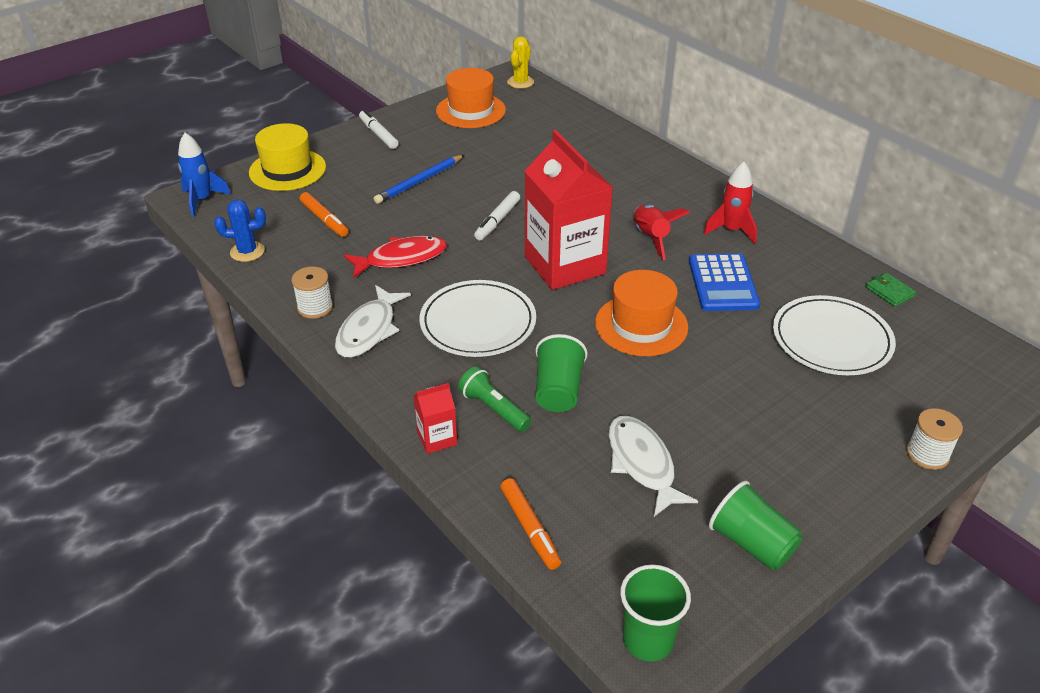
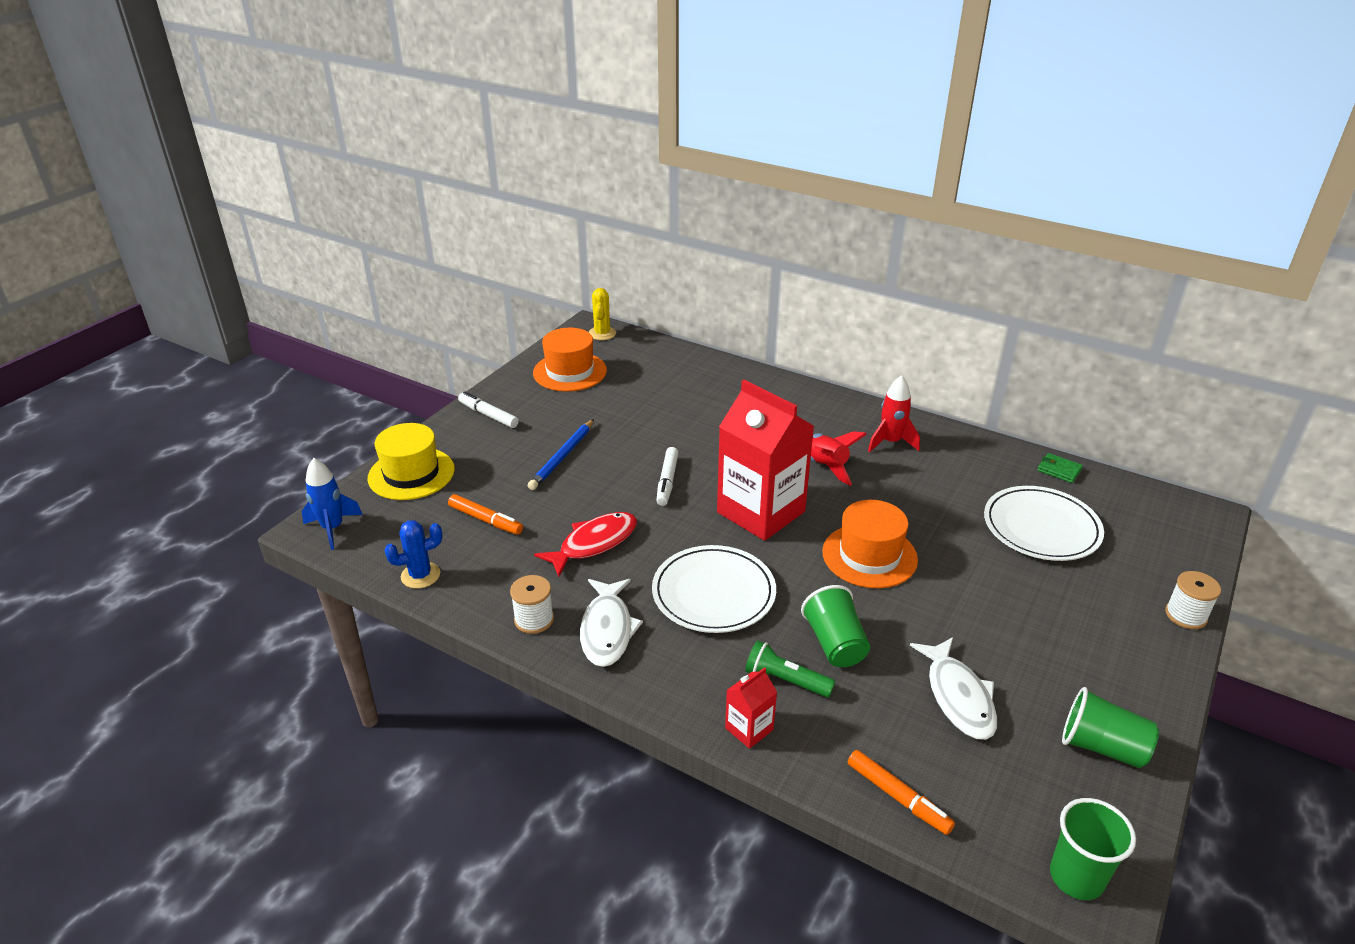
camera: 20 degrees left, 5 degrees down
white fish [608,416,698,517] -> white fish turned 150 degrees counterclockwise [910,637,997,740]
blue calculator [689,253,760,311] -> none

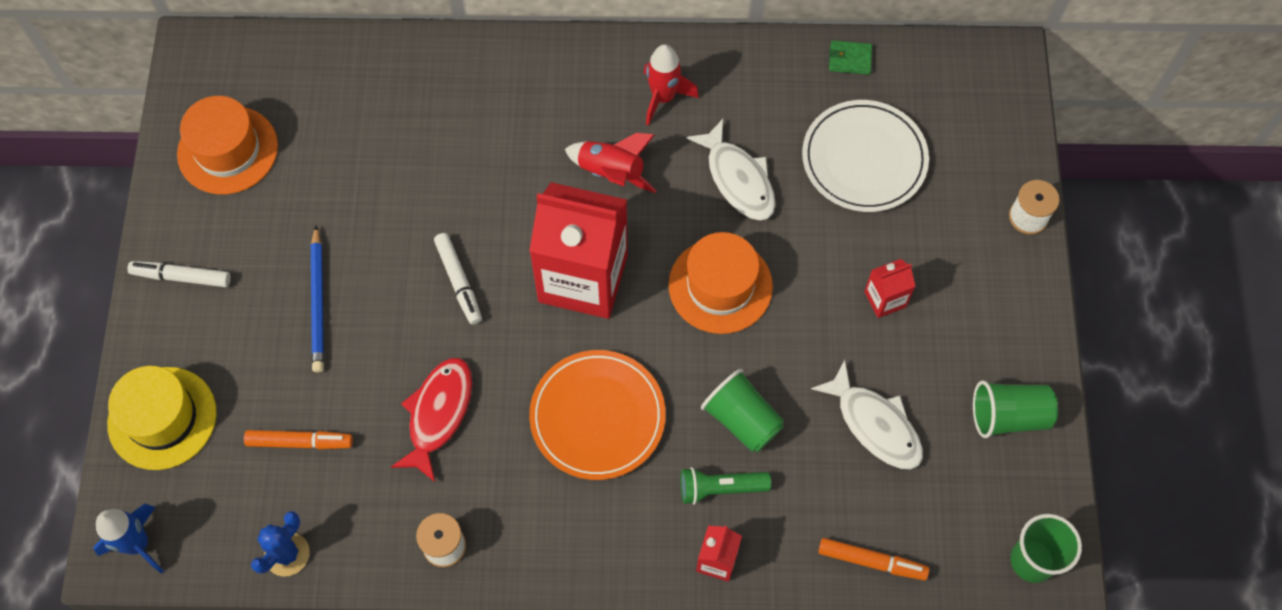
camera: 30 degrees left, 30 degrees up
white fish [580,579,643,667] -> white fish moved to [686,119,776,221]
yellow cactus [589,288,616,340] -> none
white plate [652,545,776,633] -> orange plate [529,350,666,480]
none -> red carton [864,259,916,318]

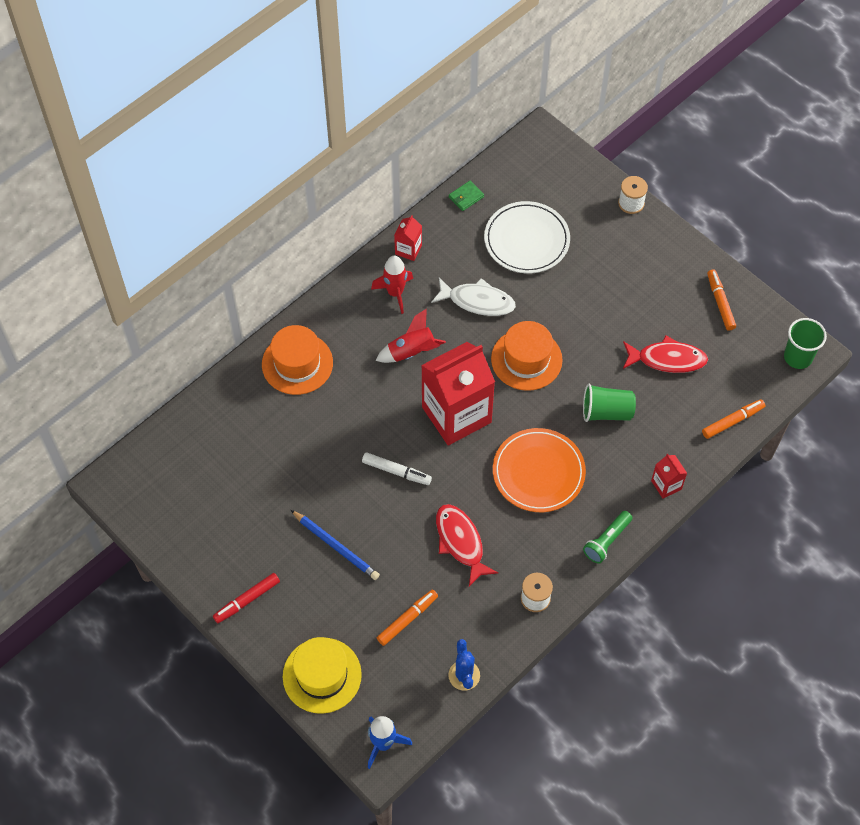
camera: 45 degrees left, 5 degrees down
white marker [127,261,231,287] -> red marker [213,573,280,623]
orange hat [177,96,278,194] -> orange hat moved to [262,325,333,395]
green flashlight [681,467,771,505] -> green flashlight moved to [583,511,632,564]
white fish [811,360,923,470] -> red fish [623,336,708,373]
red carton [864,259,916,318] -> red carton moved to [394,215,422,261]
green cup [973,380,1058,438] -> orange marker [707,269,736,331]

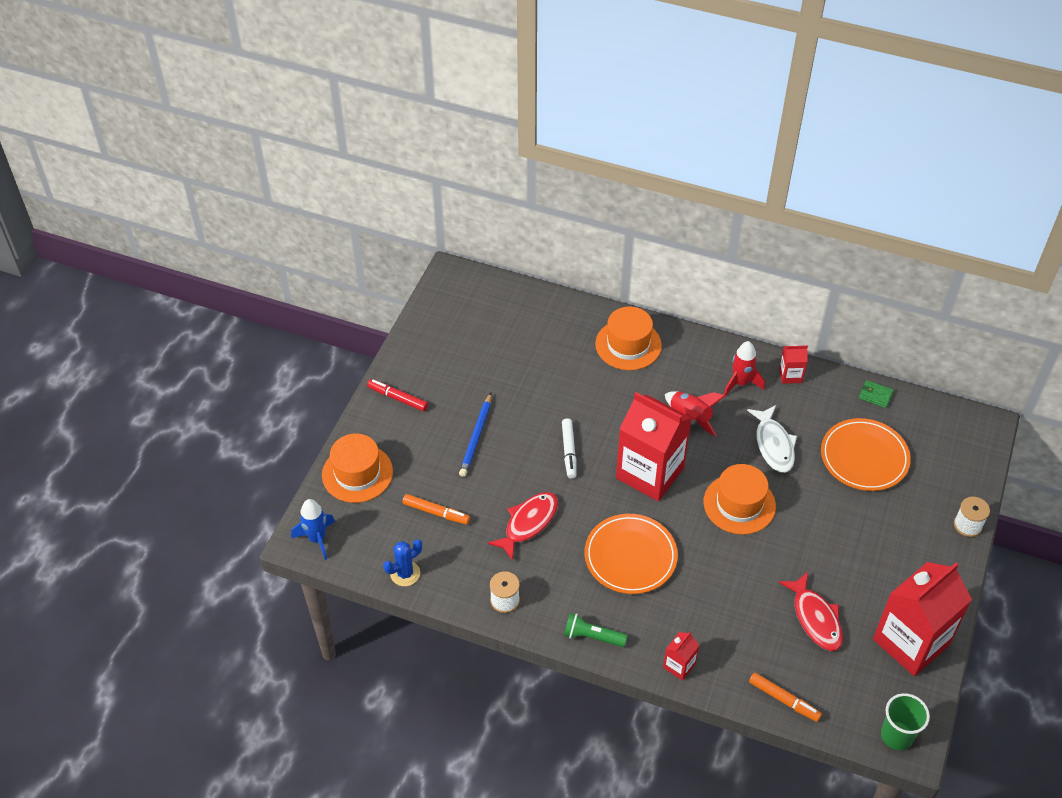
camera: 65 degrees right, 10 degrees down
yellow hat [283,637,362,714] -> orange hat [322,434,393,503]
white plate [484,201,570,273] -> orange plate [821,418,911,491]
green cup [583,384,636,422] -> none
orange marker [707,269,736,331] -> red carton [873,562,972,676]

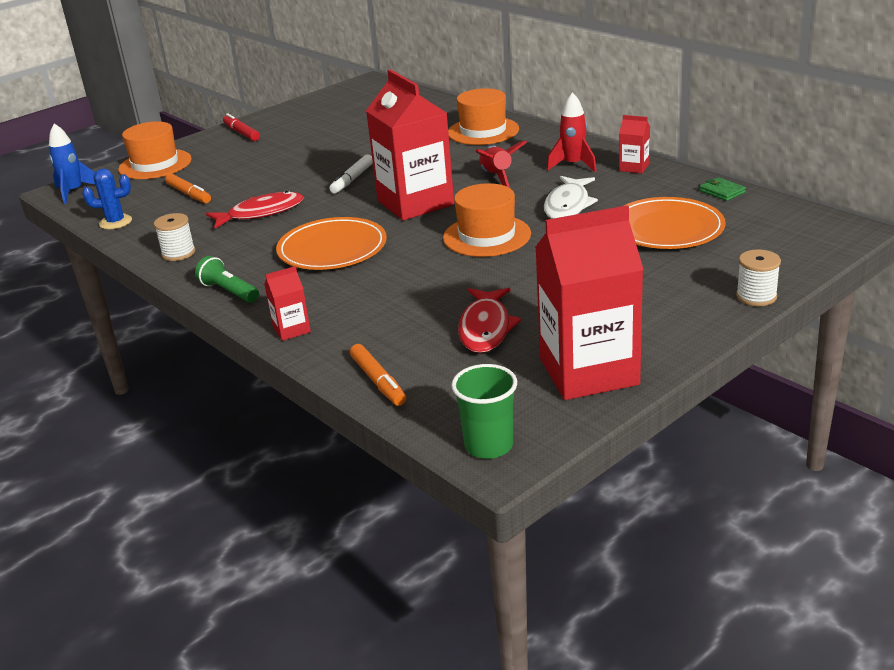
camera: 30 degrees right, 20 degrees down
blue pencil [459,393,491,477] -> none

